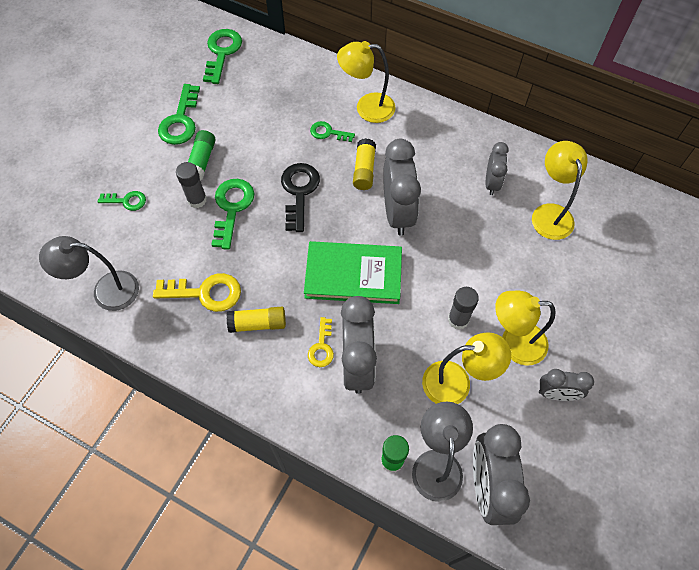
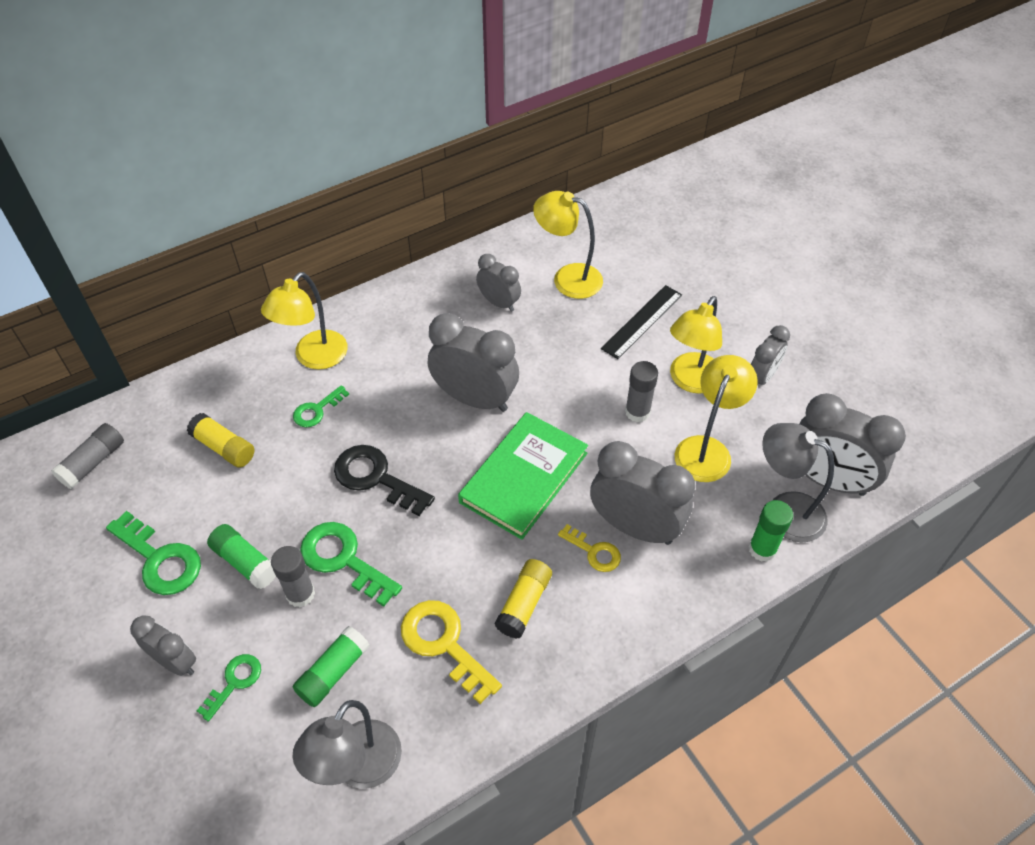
camera: 60 degrees left, 10 degrees down
yellow key [153,273,241,312] -> yellow key turned 75 degrees counterclockwise [401,600,502,704]
green key [203,29,242,84] -> grey glue stick [51,423,124,489]
yellow glue stick [353,138,376,190] -> yellow glue stick moved to [187,413,255,468]
none -> grey clock [130,615,196,676]
none -> green glue stick [293,626,370,707]
none -> black ruler [601,285,682,359]

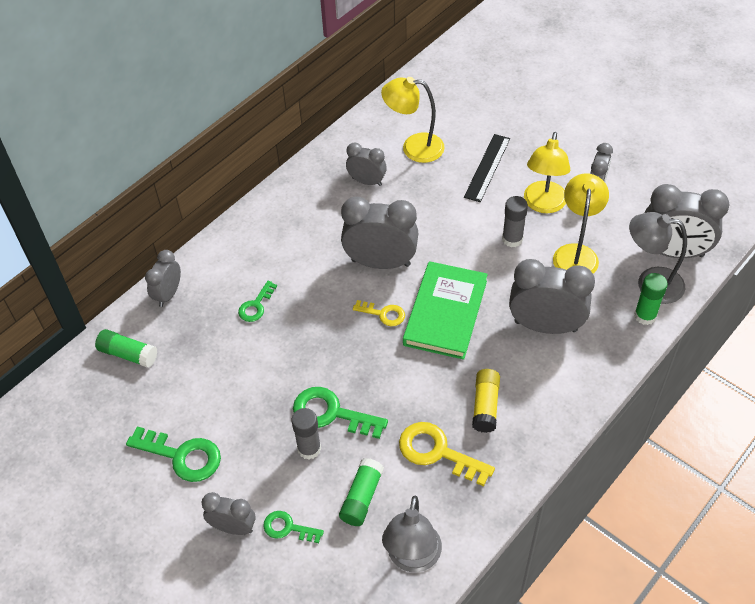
camera: 15 degrees left, 0 degrees up
grey glue stick [51,423,124,489] -> none
yellow glue stick [187,413,255,468] -> none
green key [197,654,261,722] -> green key turned 90 degrees counterclockwise [263,511,324,543]
green glue stick [207,524,276,589] -> green glue stick moved to [95,329,157,368]
yellow lamp [261,272,348,370] -> none
black key [334,445,435,516] -> none
yellow key [558,524,621,572] -> yellow key moved to [353,300,405,326]
none -> grey clock [145,250,181,307]

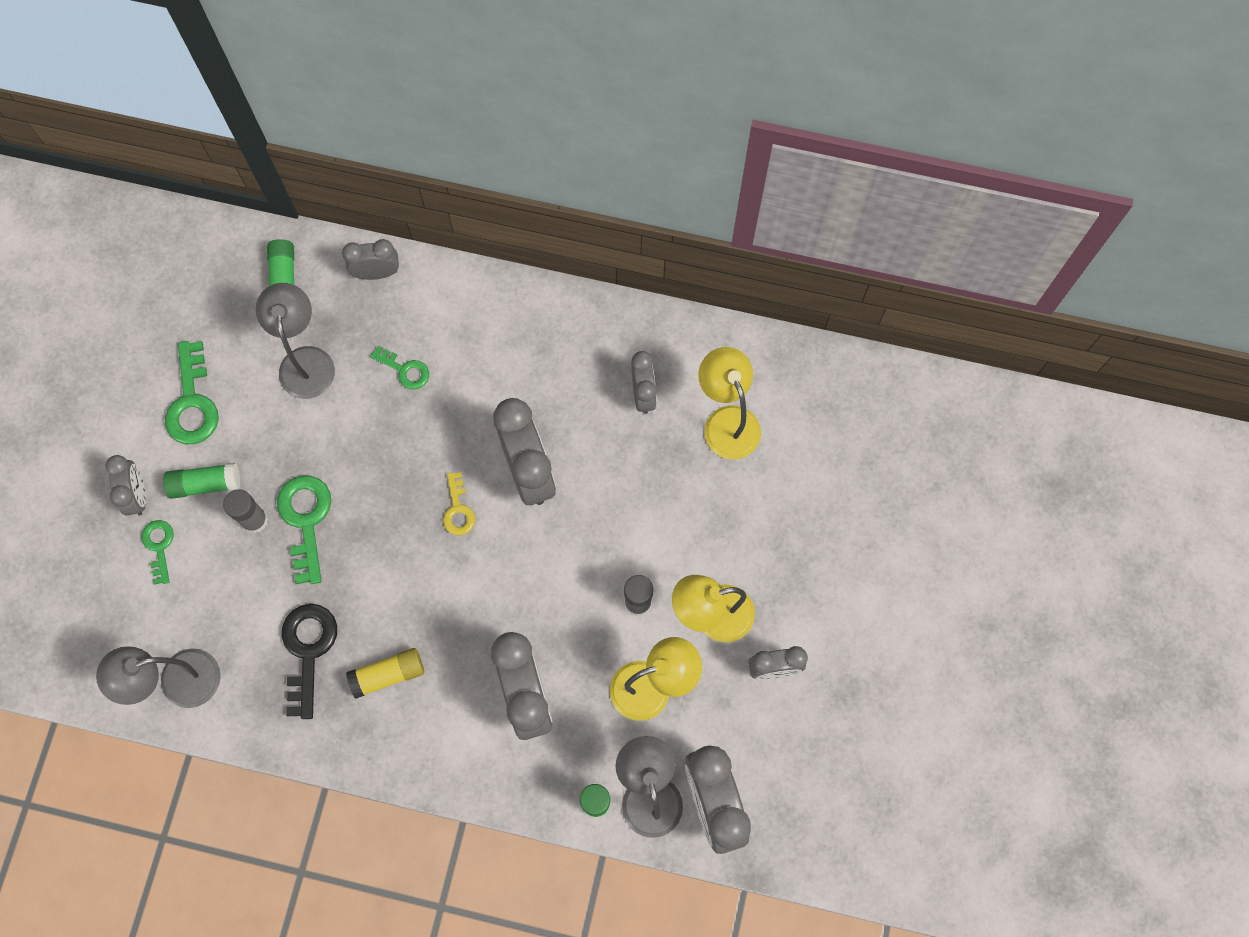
camera: 60 degrees right, 20 degrees up
green key [238,281,277,322] -> green key turned 150 degrees counterclockwise [370,345,429,390]
green glue stick [339,458,384,526] -> green glue stick moved to [163,463,240,499]
yellow key [399,422,495,486] -> black key [282,604,337,719]
green book [403,261,488,360] -> none
black ruler [464,134,510,202] -> none
none -> grey lamp [256,283,335,399]

